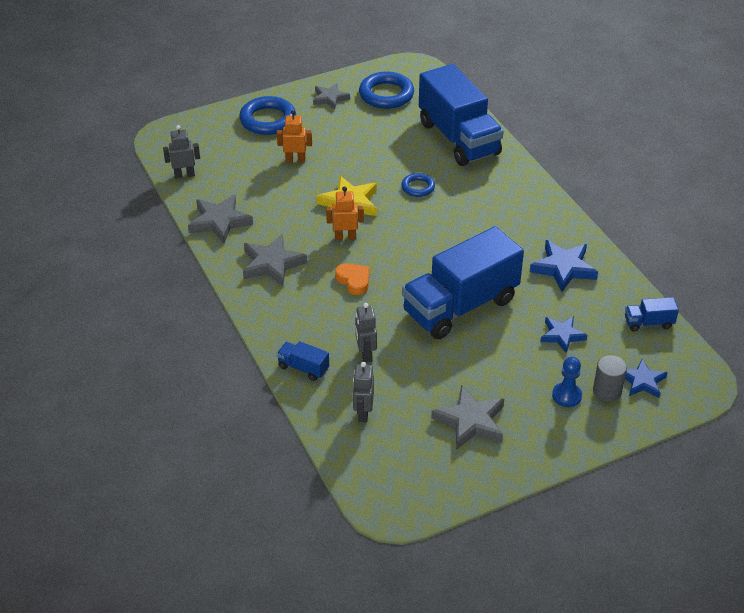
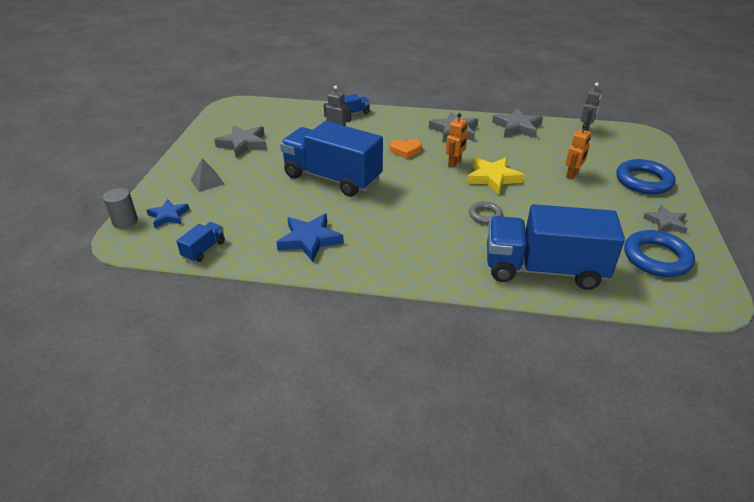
camera: 125 degrees right, 5 degrees down
grey robot [353,362,374,422] -> none
blue ring [401,173,435,197] -> grey ring [469,201,503,224]
blue truck [402,226,524,339] -> blue truck turned 60 degrees counterclockwise [280,121,383,197]
blue star [540,316,587,353] -> none
blue pawn [552,357,582,407] -> grey pyramid [191,158,224,192]
grey cylinder [593,355,627,402] -> grey cylinder moved to [103,188,138,228]

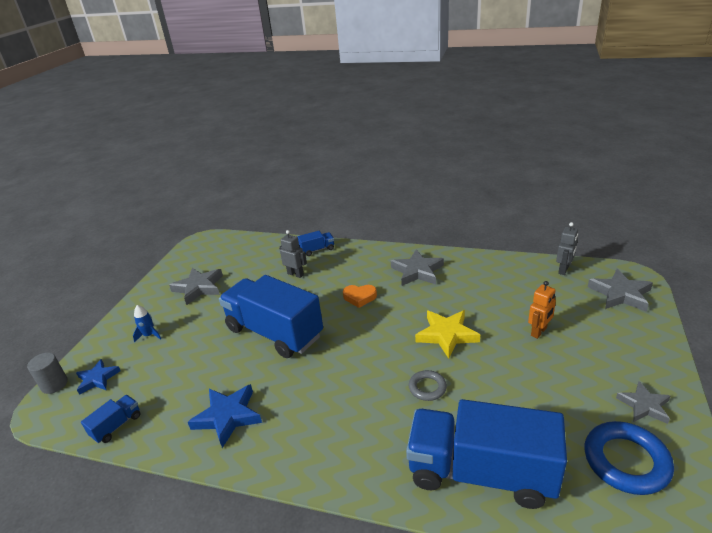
camera: 10 degrees right, 5 degrees down
grey pyramid [191,158,224,192] -> blue rocket [133,305,161,343]
orange robot [446,113,468,168] -> none
grey star [492,108,543,138] -> grey star moved to [588,269,653,312]
blue ring [616,159,676,194] -> none

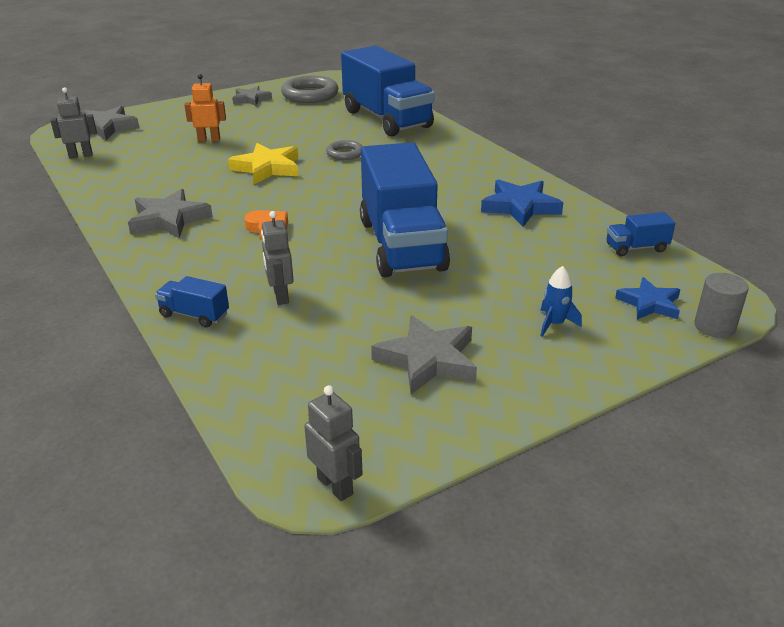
camera: 140 degrees left, 0 degrees up
blue ring [585,421,674,495] -> grey ring [281,76,338,103]
none -> grey robot [304,385,363,501]

